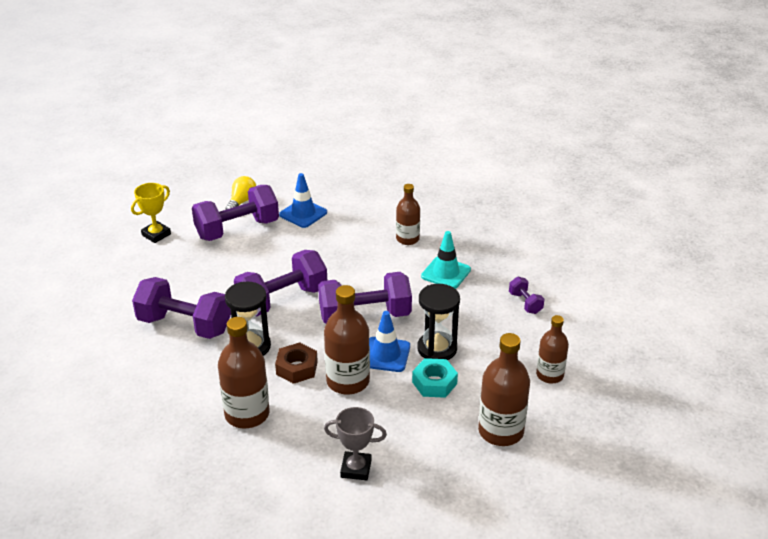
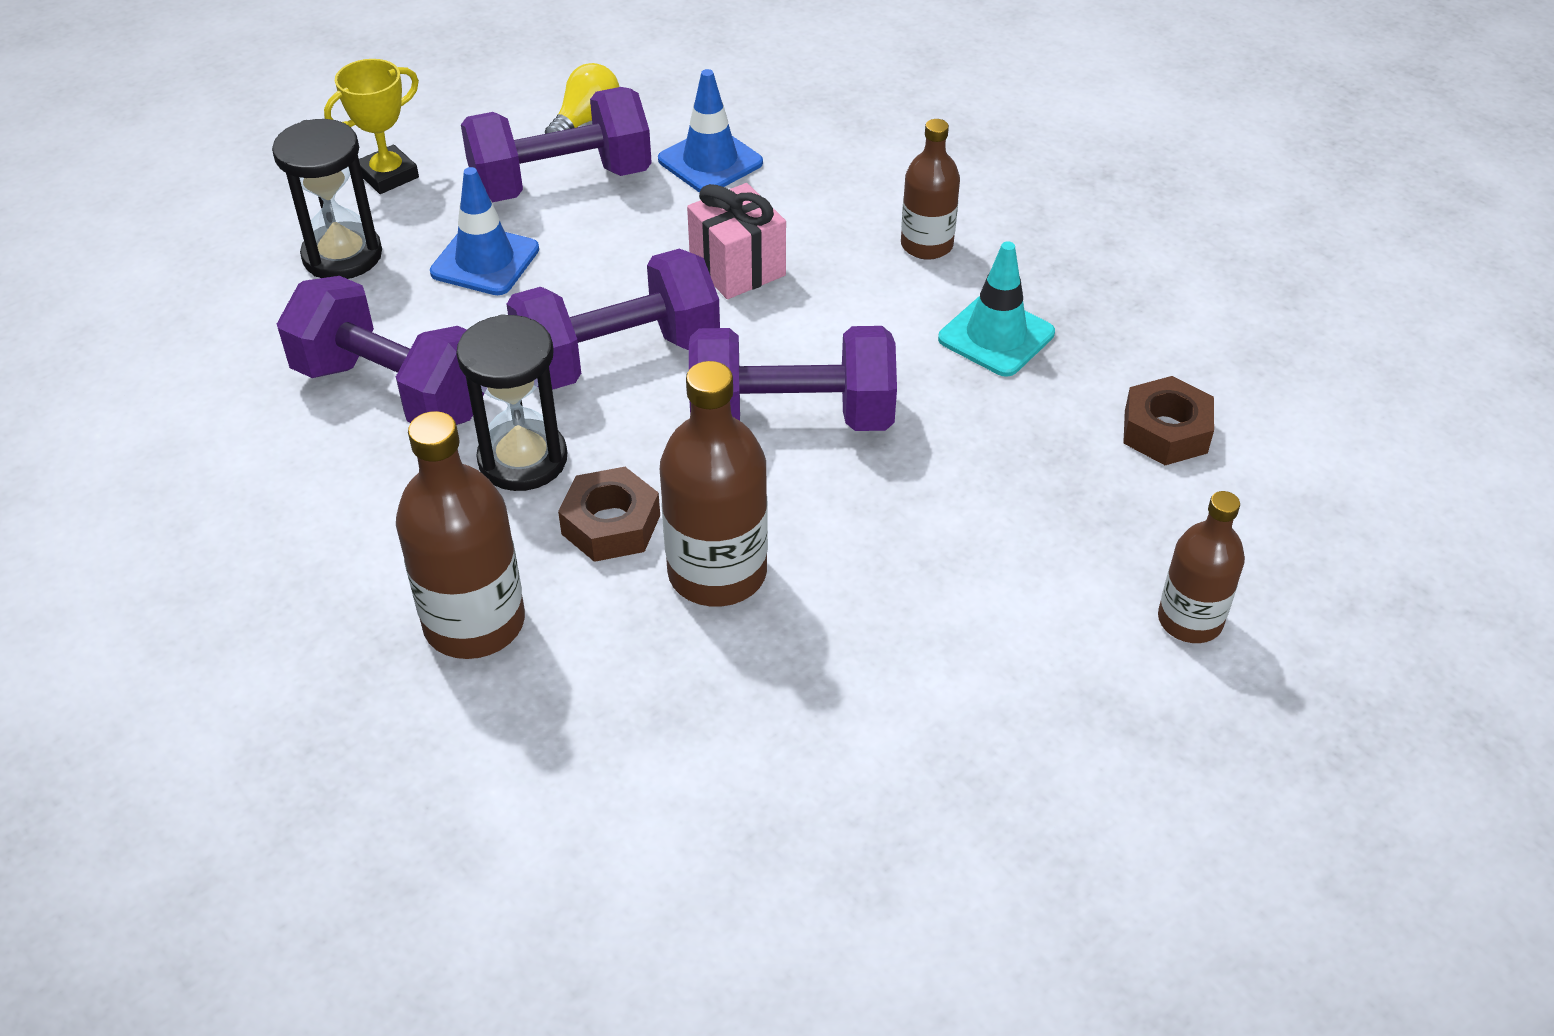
camera: 10 degrees right, 10 degrees up
grey trophy [324,407,387,480] -> none
blue traffic cone [369,311,410,372] -> blue traffic cone moved to [430,167,539,295]
turquoise nut [412,358,458,398] -> none
black hourglass [417,284,460,360] -> black hourglass moved to [272,119,382,279]
brown bottle [478,333,530,446] -> none
purple dumbbell [509,277,544,314] -> brown nut [1123,376,1214,465]
none -> pink gift [687,183,786,299]

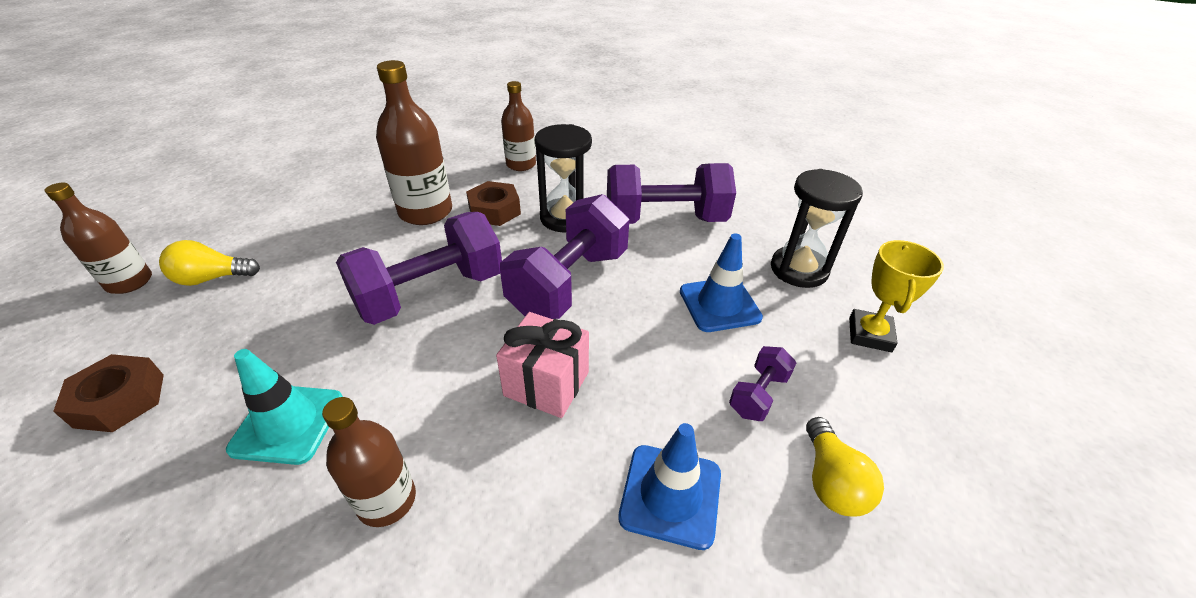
camera: 145 degrees right, 5 degrees down
brown bottle [396,411,525,659] -> brown bottle [501,81,536,171], size x0.64
purple dumbbell [461,87,652,202] -> purple dumbbell [729,346,797,421], size x0.46
none -> yellow light bulb [159,240,260,286]

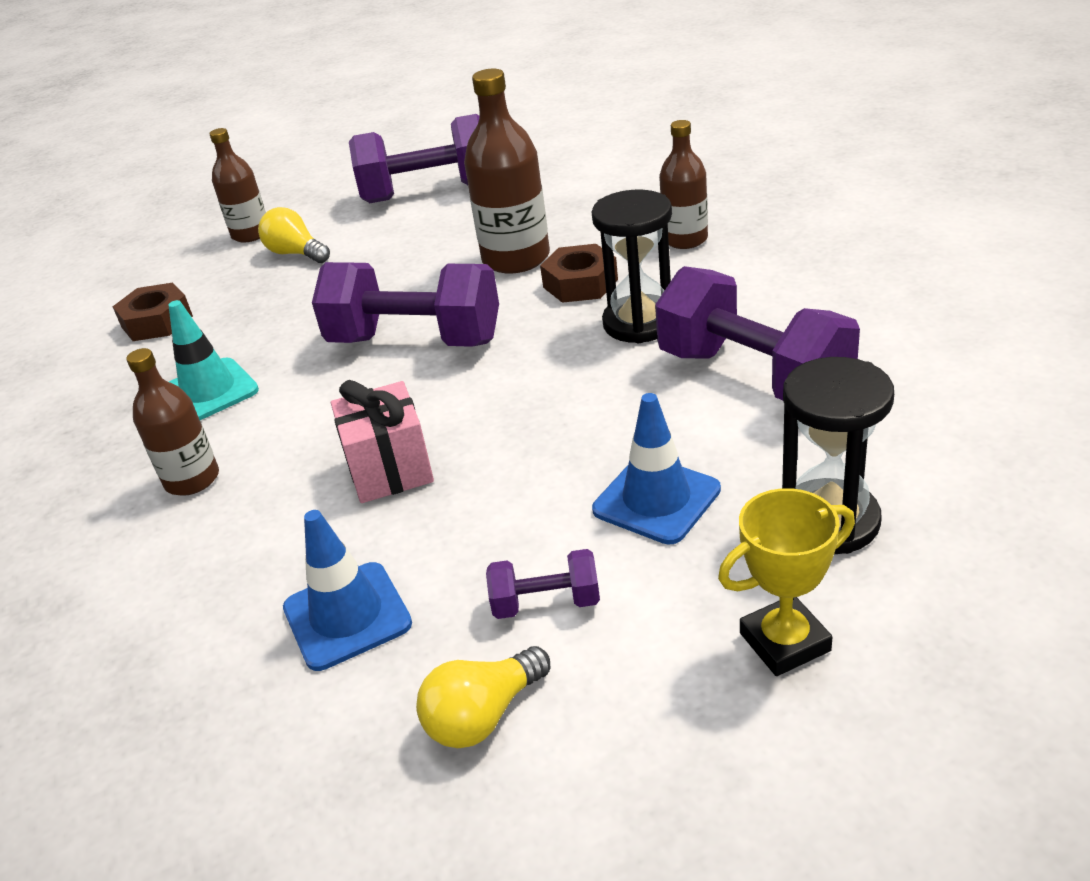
camera: 55 degrees right, 5 degrees down
purple dumbbell [500,194,630,319] -> purple dumbbell moved to [349,114,479,203]

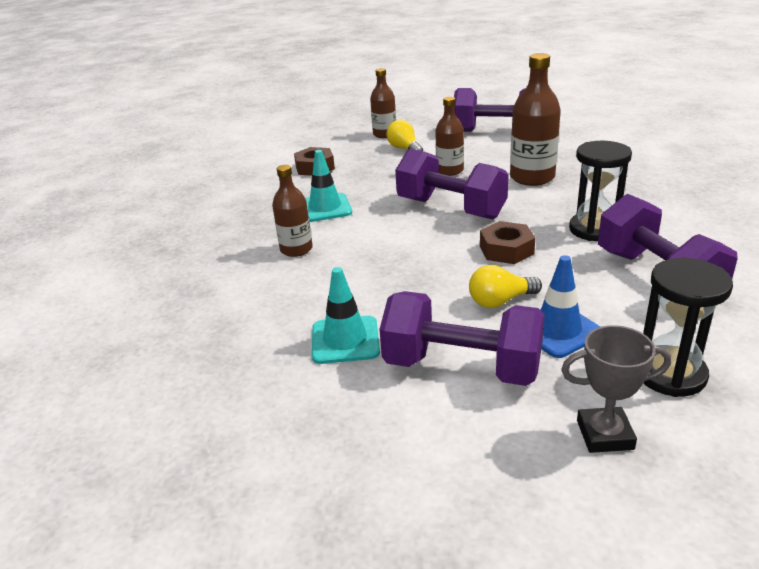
camera: 20 degrees right, 5 degrees down
blue traffic cone [283,510,412,671] -> turquoise traffic cone [312,267,380,364]
pink gift [331,380,434,503] -> none
yellow light bulb [416,646,550,748] -> yellow light bulb moved to [469,265,542,308]
purple dumbbell [486,549,600,619] -> purple dumbbell [379,291,545,386], size x2.17
brown nut [540,244,618,303] -> brown nut moved to [480,221,535,264]
brown bottle [659,120,708,249] -> brown bottle moved to [435,97,464,176]
yellow trophy [718,488,855,676] -> grey trophy [561,325,671,453]

